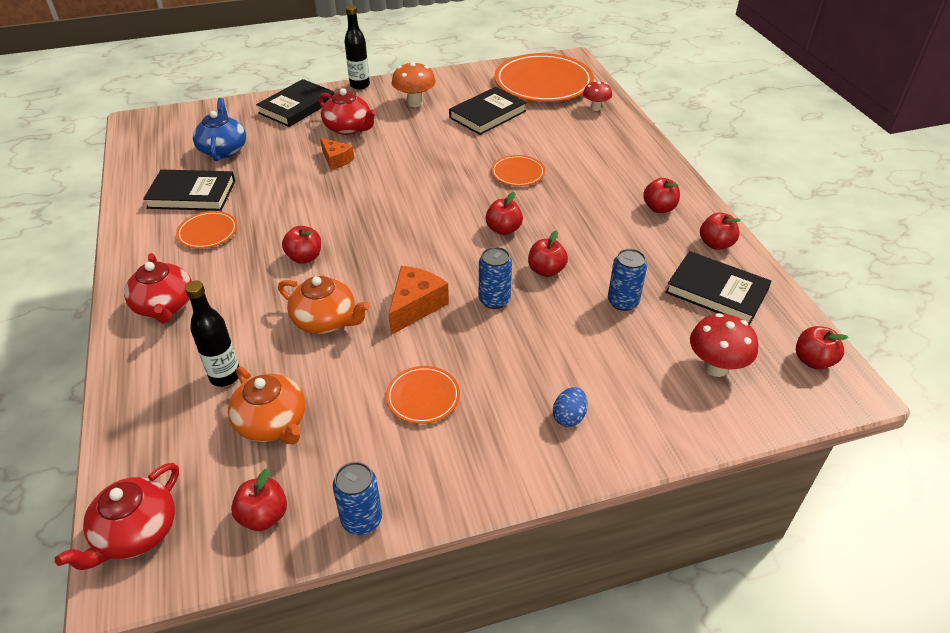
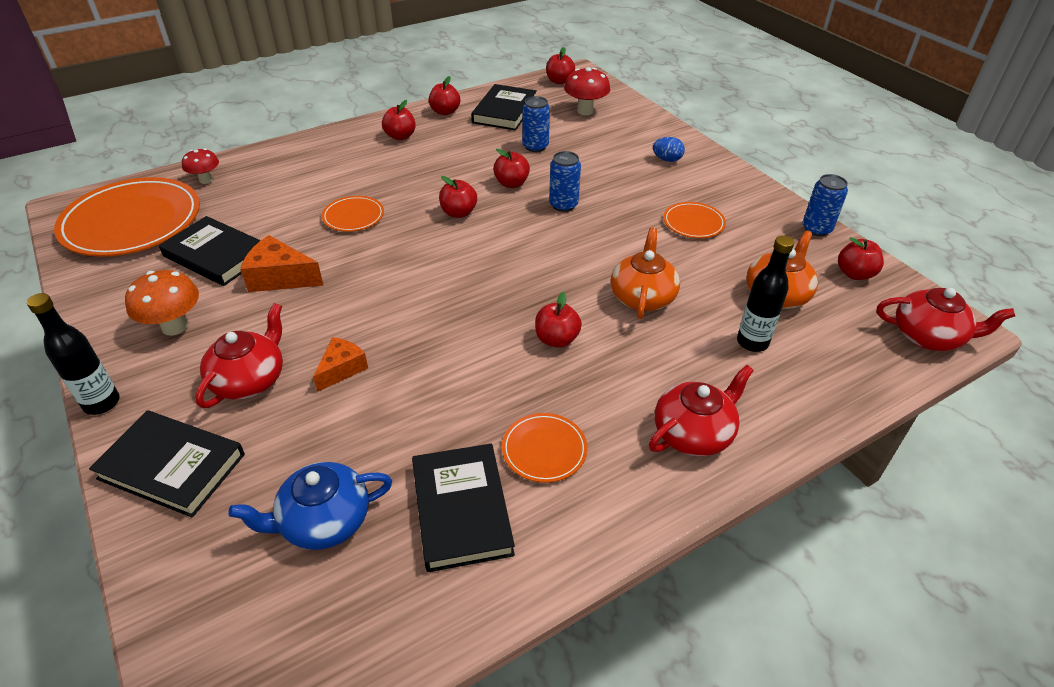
camera: 105 degrees left, 0 degrees up
orange cheese [389,266,449,335] -> orange cheese moved to [240,235,323,292]

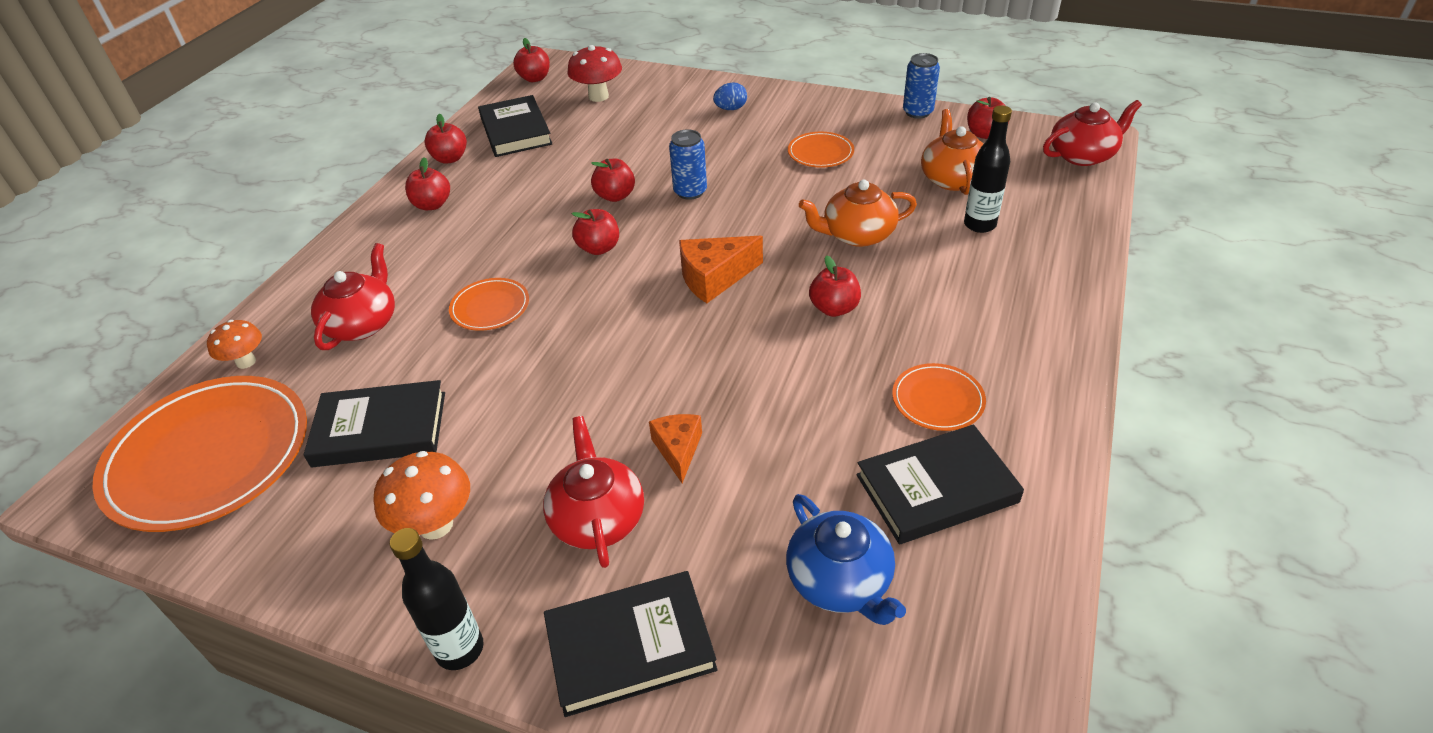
camera: 35 degrees left, 0 degrees up
red mushroom [182,148,219,184] -> orange mushroom [207,320,262,369]
blue teapot [228,462,392,550] -> blue teapot turned 60 degrees counterclockwise [786,494,906,625]
orange cheese [240,235,323,292] -> orange cheese moved to [679,236,763,303]
black book [412,443,515,572] -> black book turned 60 degrees counterclockwise [856,424,1024,544]
blue can [522,96,550,152] -> none
orange teapot [611,227,680,319] -> orange teapot turned 75 degrees counterclockwise [799,180,917,247]
red teapot [649,365,754,456] -> red teapot moved to [311,243,395,350]

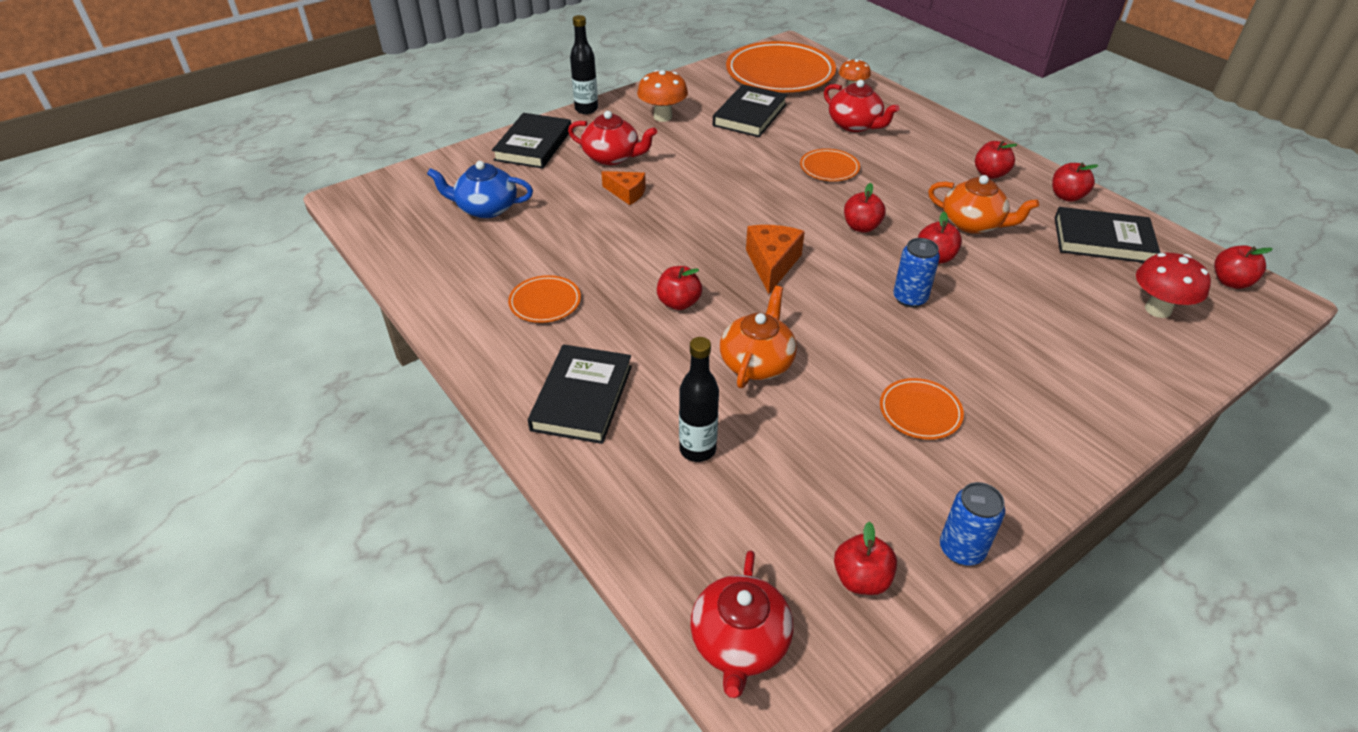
camera: 120 degrees right, 0 degrees up
blue egg [713,83,747,110] -> none
black book [856,424,1024,544] -> black book moved to [528,344,632,444]
orange teapot [921,109,983,195] -> orange teapot moved to [928,175,1039,234]

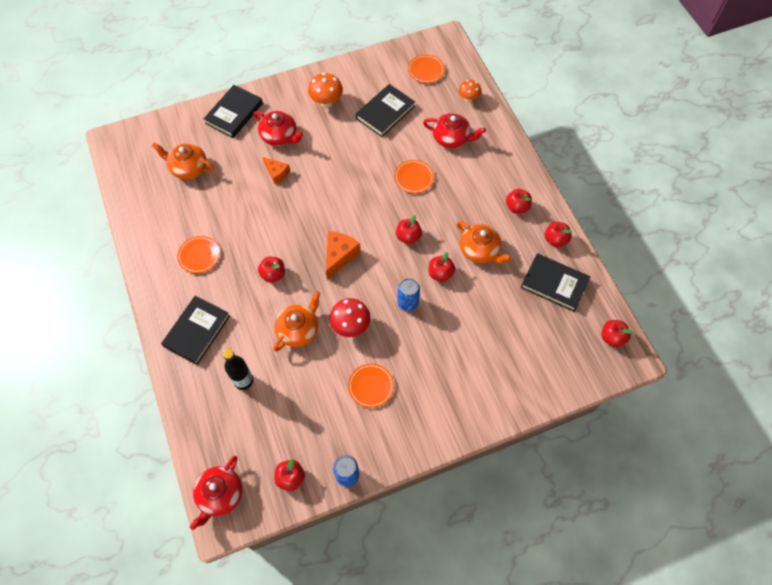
camera: 15 degrees right, 20 degrees up
blue teapot [427,161,533,218] -> orange teapot [152,143,214,179]
black bottle [570,15,598,114] -> none
orange plate [726,41,836,92] -> orange plate [408,55,445,83], size x0.47
red teapot [824,80,899,132] -> red teapot turned 45 degrees counterclockwise [423,113,486,148]
red mushroom [1136,253,1211,318] -> red mushroom moved to [329,298,370,337]

